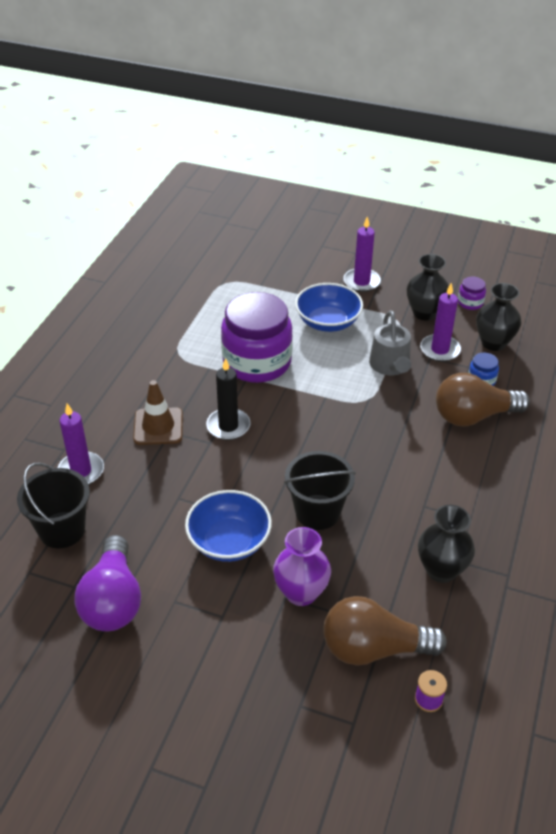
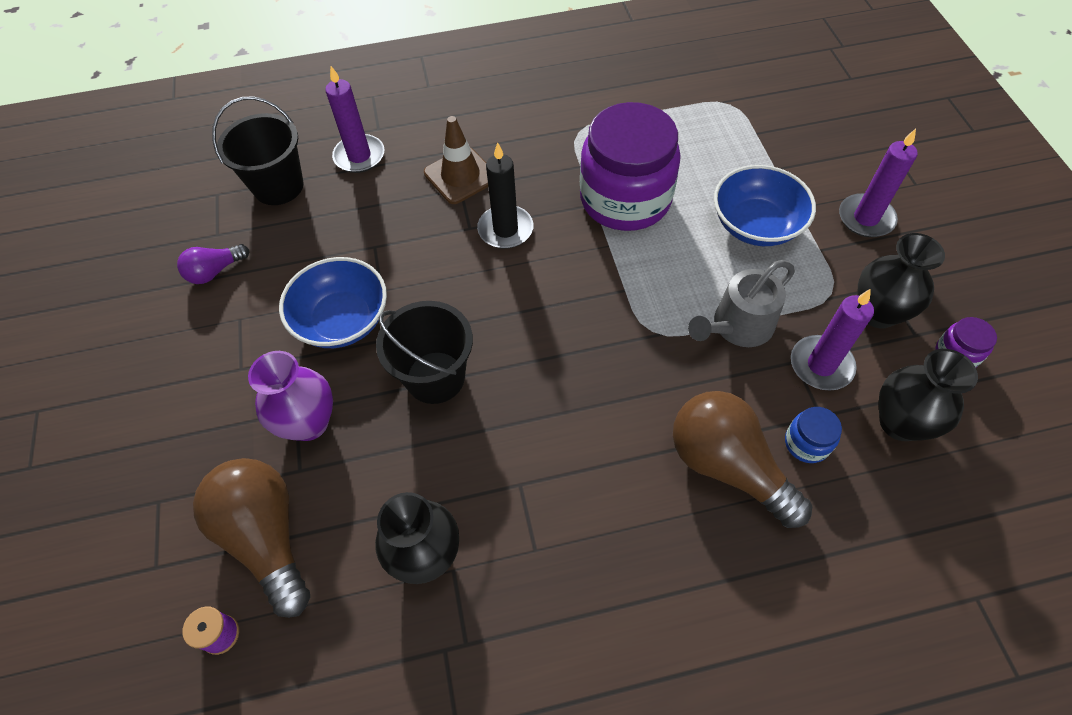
camera: 60 degrees right, 15 degrees up
purple light bulb [74,535,141,631] -> purple light bulb [177,244,249,284], size x0.52

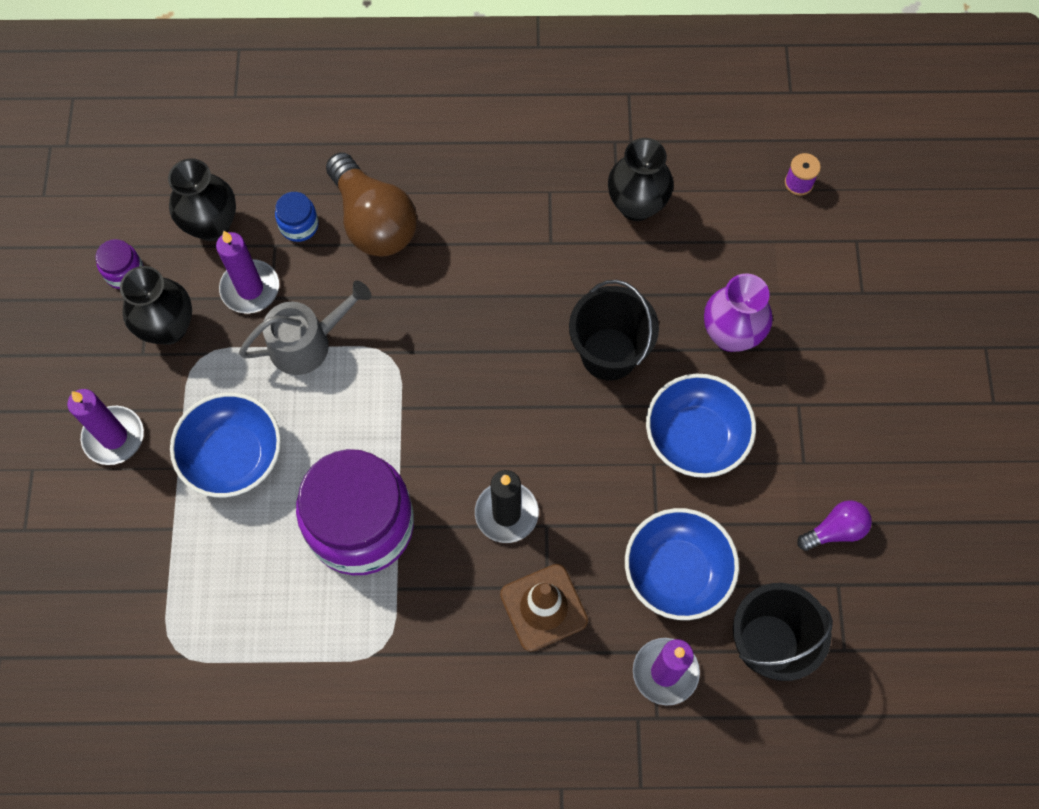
camera: 170 degrees left, 10 degrees up
brown light bulb [193,458,310,618] -> none
none -> blue bowl [625,508,739,620]

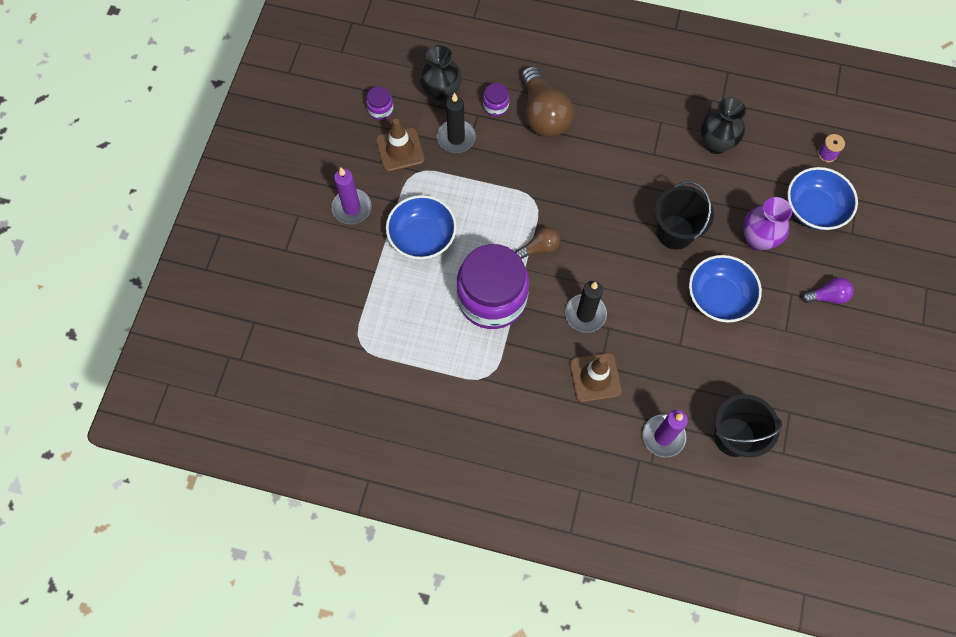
camera: 15 degrees right, 0 degrees up
black vase [120,266,192,345] -> brown traffic cone [376,119,425,172]
purple candle [216,231,279,314] -> black candle [437,93,476,153]
grey watering can [239,281,371,375] -> none
blue jar [275,192,319,242] -> purple jar [483,83,509,117]
blue bowl [625,508,739,620] -> blue bowl moved to [787,167,858,230]
purple light bulb [797,500,872,551] -> purple light bulb moved to [802,277,854,304]
none -> brown light bulb [515,227,560,259]

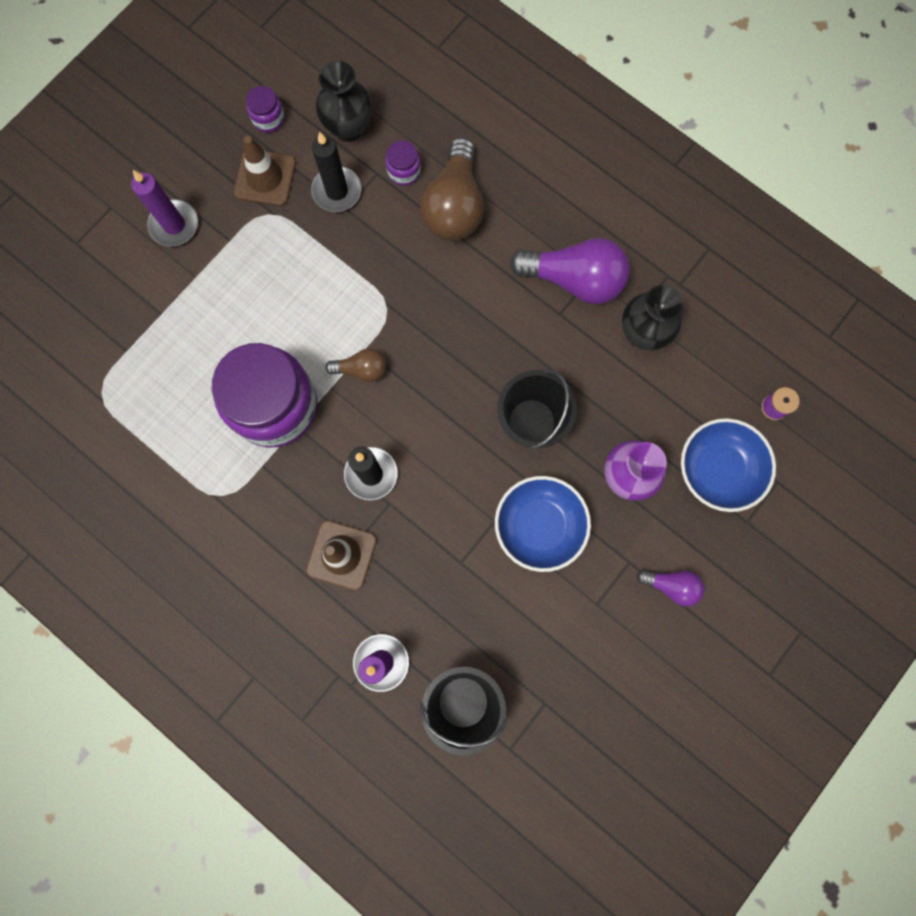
camera: 25 degrees right, 10 degrees up
blue bowl [386,195,457,260] -> none
none -> purple light bulb [510,238,630,304]

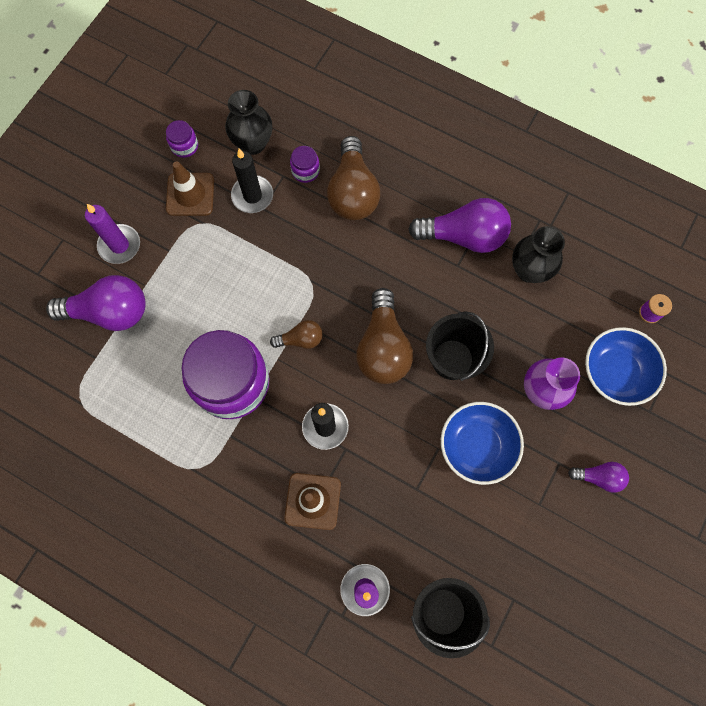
camera: 10 degrees left, 5 degrees down
none -> purple light bulb [46,275,146,331]
none -> brown light bulb [356,288,413,384]

